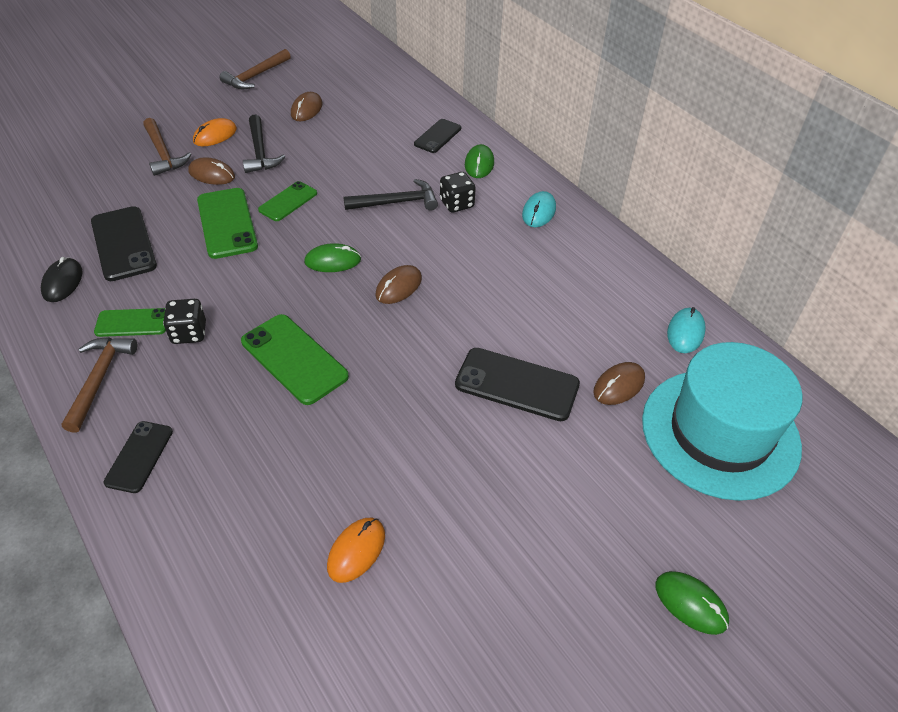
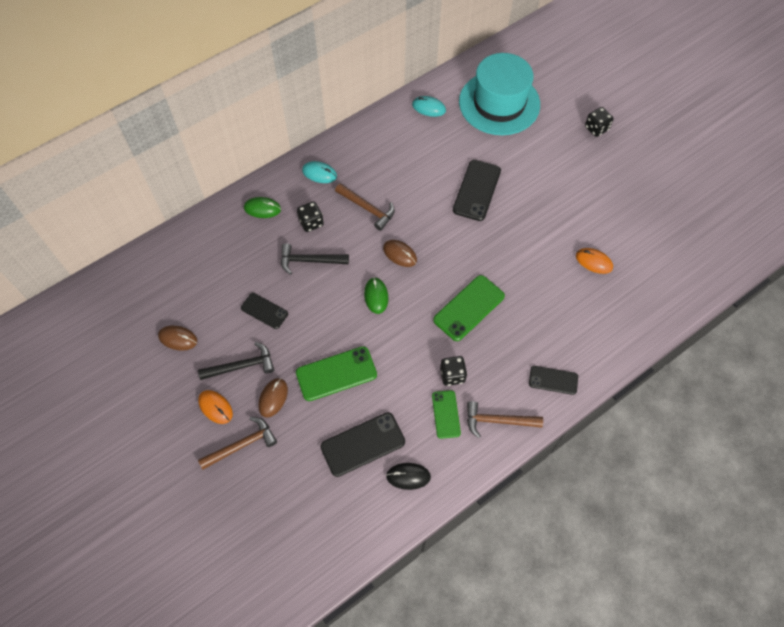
camera: 90 degrees left, 15 degrees up
brown hammer [220,49,291,89] -> brown hammer moved to [335,183,395,231]
green phone [258,181,317,221] -> none
black hammer [344,179,438,211] -> black hammer turned 75 degrees counterclockwise [281,243,349,275]
black phone [414,119,461,153] -> black phone moved to [241,293,288,329]
brown mouse [593,362,645,405] -> none
green mouse [655,571,729,635] -> black dice [585,107,614,137]

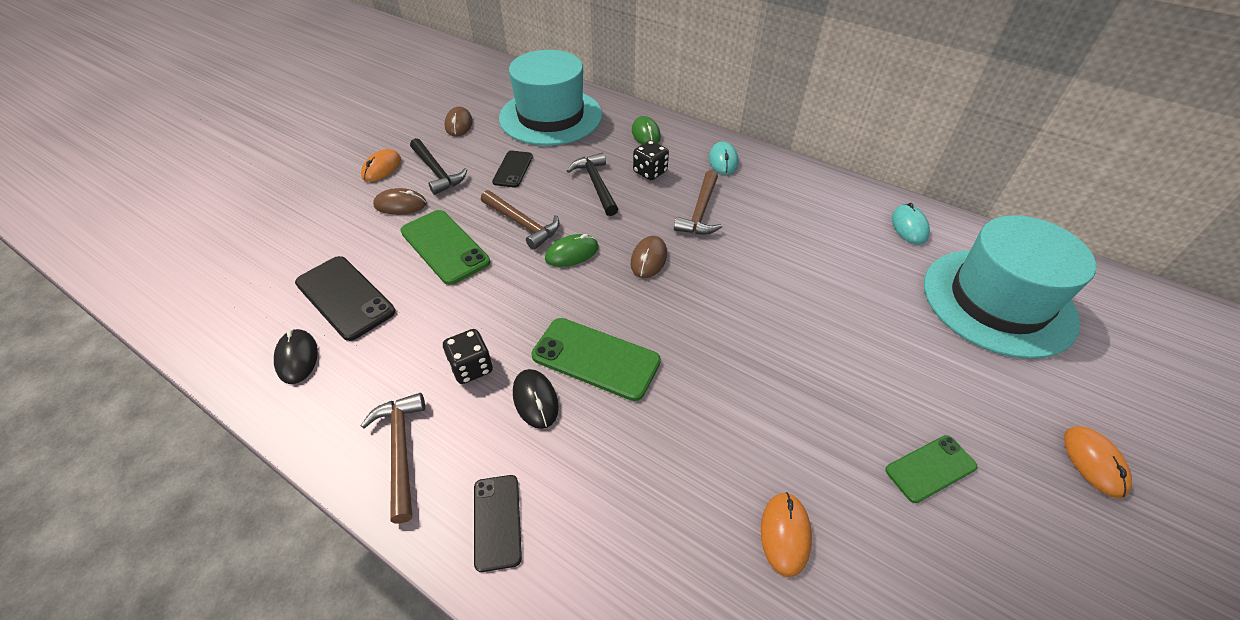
camera: 70 degrees right, 15 degrees down
brown hammer [198,417,277,470] -> brown hammer moved to [481,190,560,250]
green phone [432,390,461,439] -> green phone moved to [885,435,978,503]
black phone [453,160,501,221] -> none
black dice [585,107,614,137] -> orange mouse [1064,426,1132,498]
none -> turquoise hat [499,50,602,146]
none -> black mouse [513,369,559,429]

